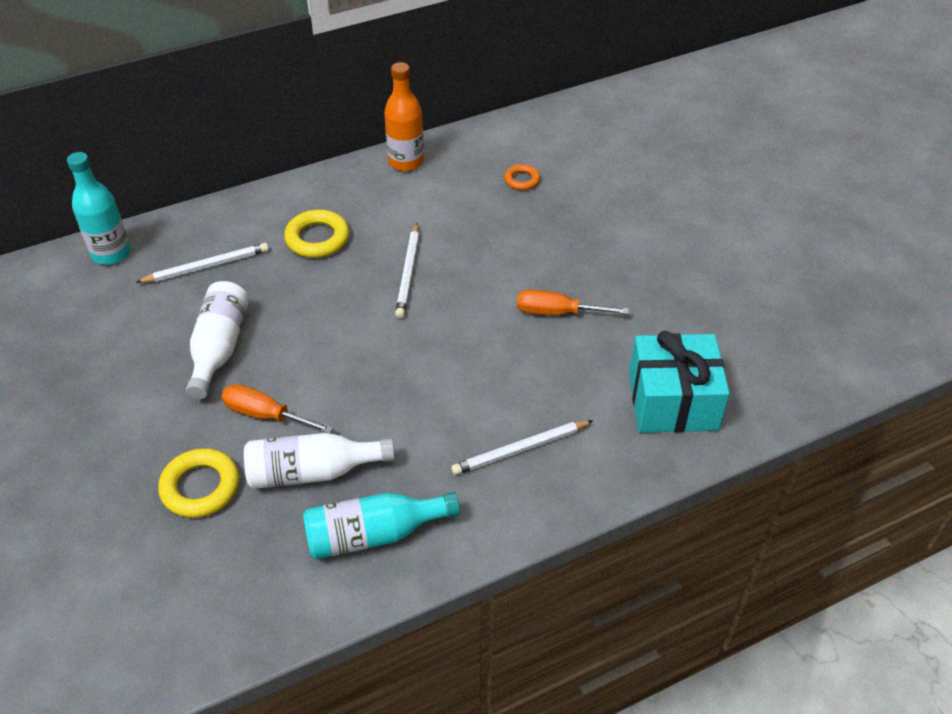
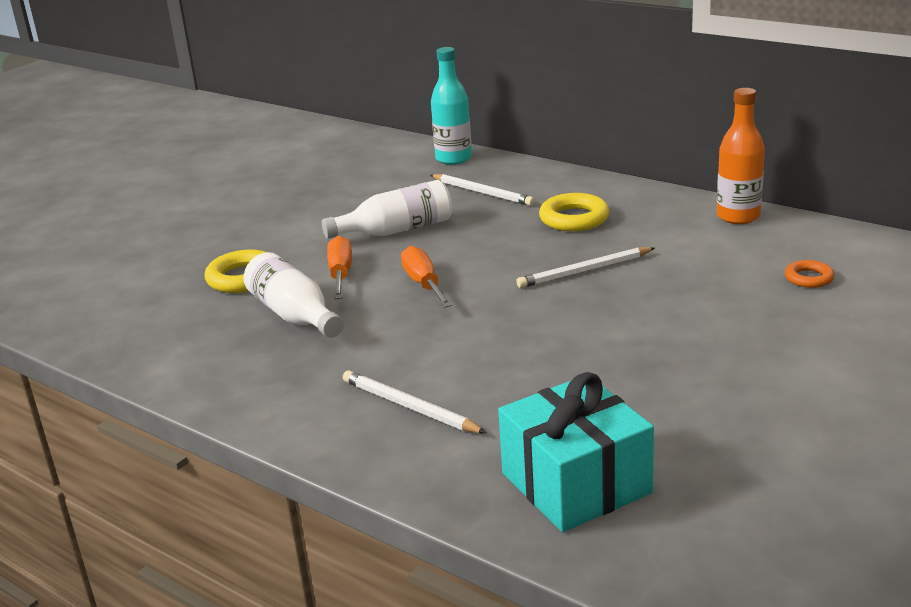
camera: 65 degrees right, 20 degrees down
turquoise bottle [303,492,460,559] -> none
orange screwdriver [517,289,629,315] -> orange screwdriver moved to [401,246,452,308]

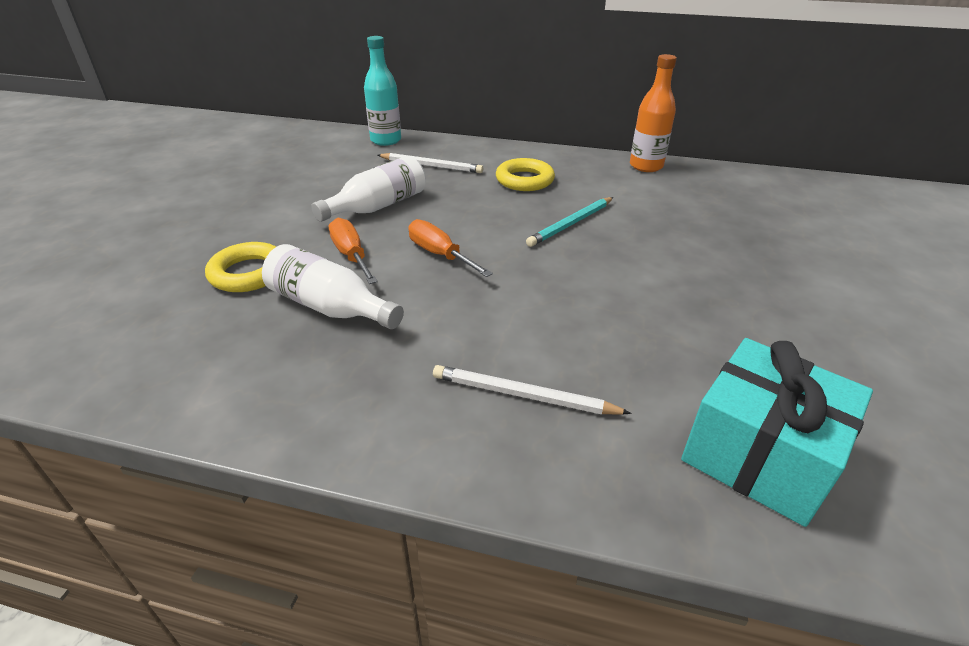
camera: 25 degrees left, 10 degrees up
white pencil [516,247,655,288] -> turquoise pencil [526,197,613,247]
orange ring [785,260,834,288] -> none

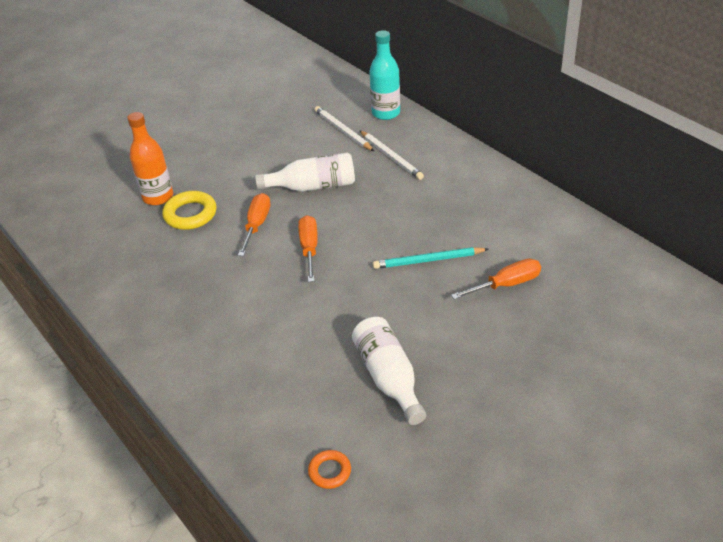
camera: 40 degrees right, 5 degrees up
white bottle [262,244,404,329] -> white bottle moved to [352,317,426,425]
white pencil [433,365,631,415] -> white pencil moved to [314,106,374,151]
yellow ring [496,158,555,191] -> none
orange bottle [630,54,677,172] -> orange bottle moved to [127,112,173,205]
turquoise gift [681,338,873,527] -> orange ring [308,450,351,489]
none -> orange screwdriver [451,258,541,300]

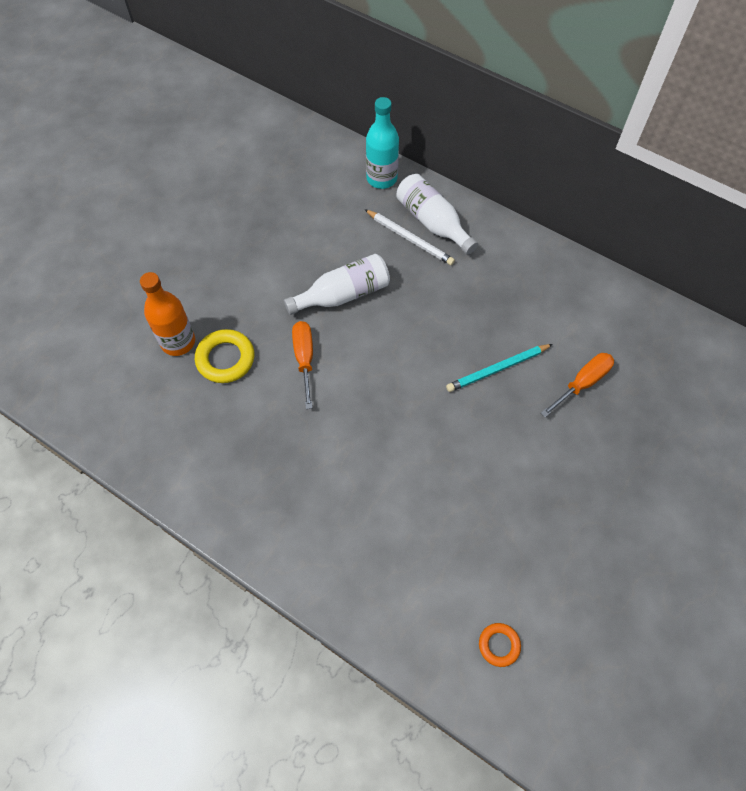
camera: 20 degrees left, 20 degrees up
orange screwdriver [298,215,318,282] -> none
white pencil [314,106,374,151] -> none
white bottle [352,317,426,425] -> white bottle moved to [396,174,478,255]

